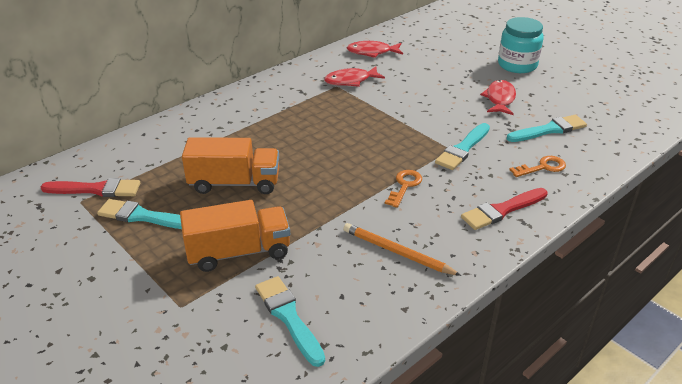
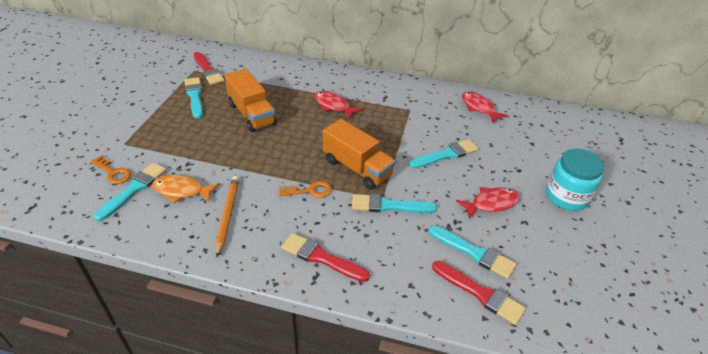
camera: 55 degrees right, 5 degrees up
orange truck [180,200,290,272] -> orange truck moved to [323,119,396,189]
red fish [324,66,385,87] -> red fish moved to [314,91,363,119]
orange key [509,156,566,177] -> orange key moved to [91,155,131,184]
none -> orange fish [152,175,220,203]
none -> turquoise brush [409,139,478,168]
none -> red brush [432,261,526,325]

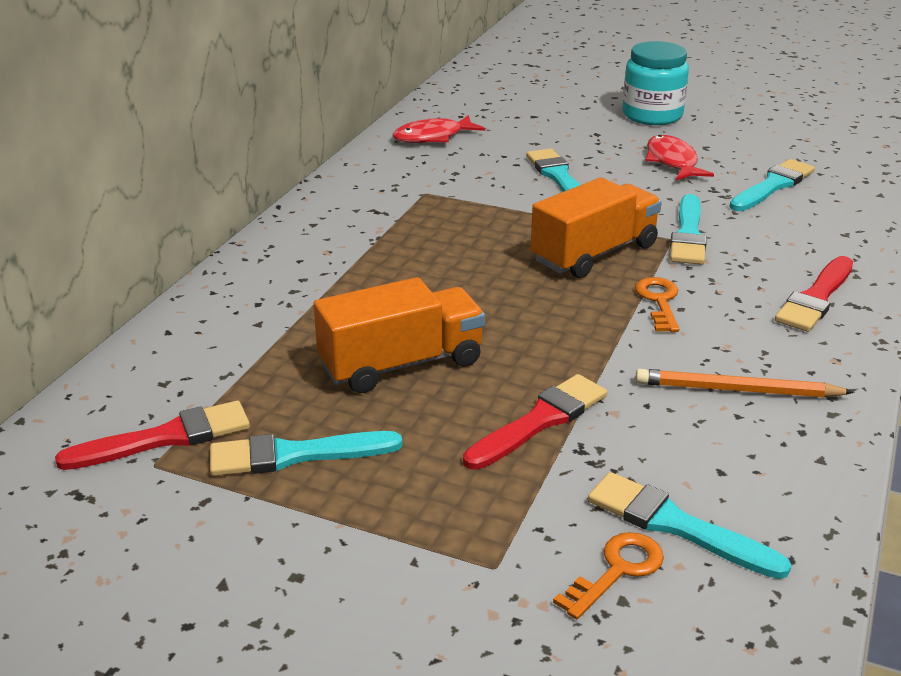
camera: 80 degrees left, 10 degrees down
orange fish [152,175,220,203] -> none
red fish [314,91,363,119] -> none
red brush [432,261,526,325] -> red brush moved to [463,374,607,470]

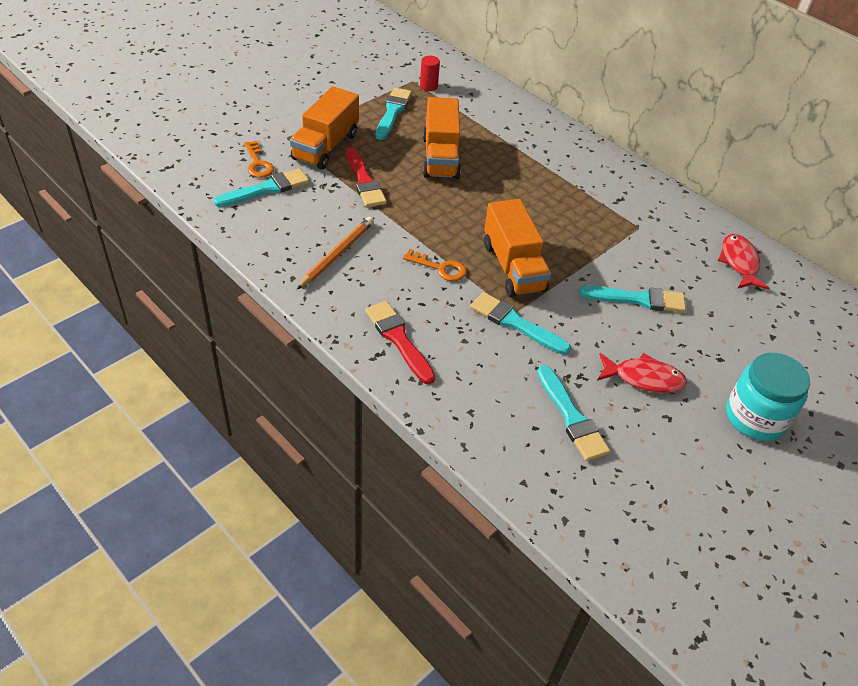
camera: 110 degrees right, 15 degrees up
red brush [55,401,250,470] -> red cylinder [420,56,440,91]
none -> orange truck [290,86,359,169]

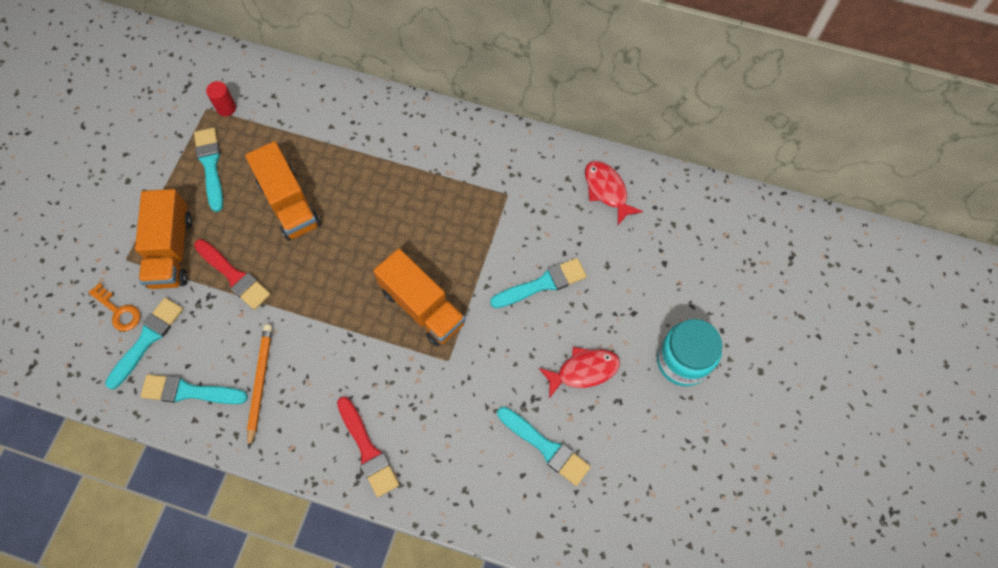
camera: 25 degrees left, 20 degrees up
red brush [365,301,435,384] -> red brush turned 150 degrees counterclockwise [337,397,399,497]
orange key [403,249,467,281] -> none
turquoise brush [470,292,571,355] -> turquoise brush moved to [140,374,248,404]

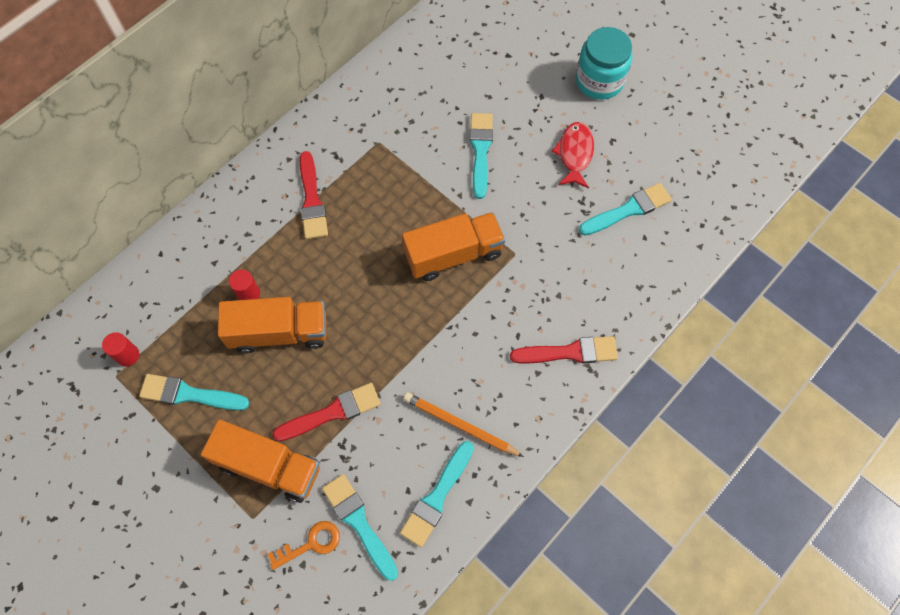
camera: 65 degrees left, 0 degrees up
red fish [585,161,643,225] -> none
none -> red cylinder [229,270,260,300]
none -> red brush [299,151,328,239]

